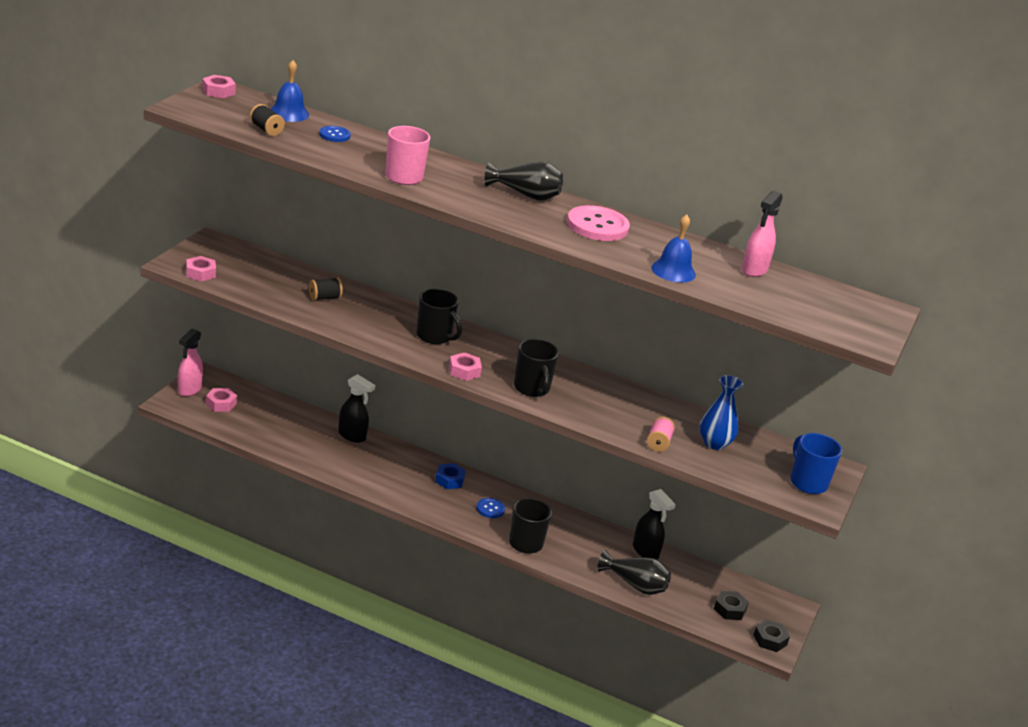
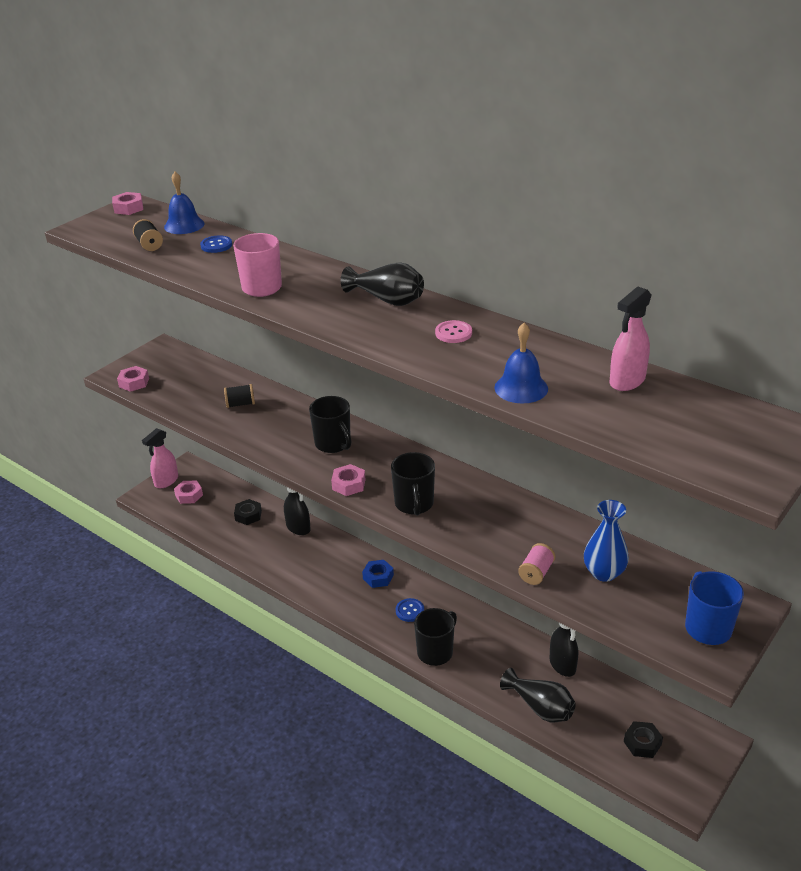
camera: 20 degrees right, 5 degrees up
pink button [567,205,630,241] -> pink button [435,320,472,343], size x0.53
black nut [754,620,790,652] -> black nut moved to [234,499,262,525]

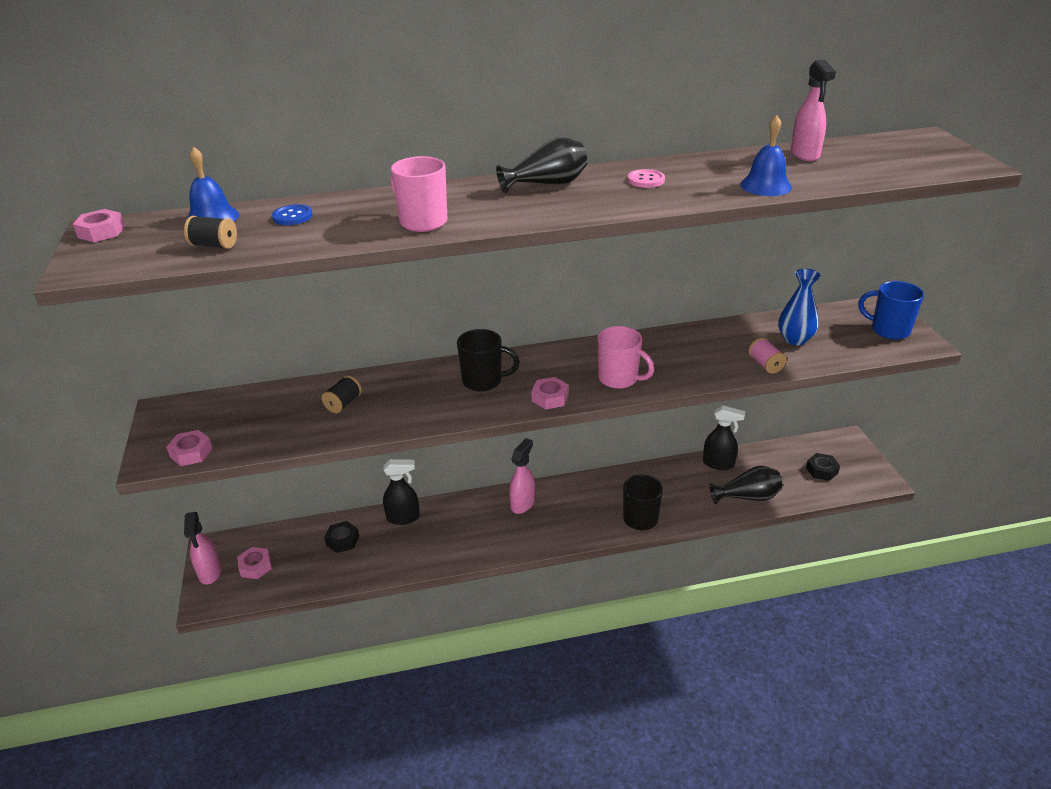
camera: 50 degrees left, 0 degrees up
blue nut [362,560,394,588] -> pink spray bottle [509,438,535,514]
black mug [391,452,435,516] -> pink mug [597,326,654,389]
blue button [396,598,424,622] -> none

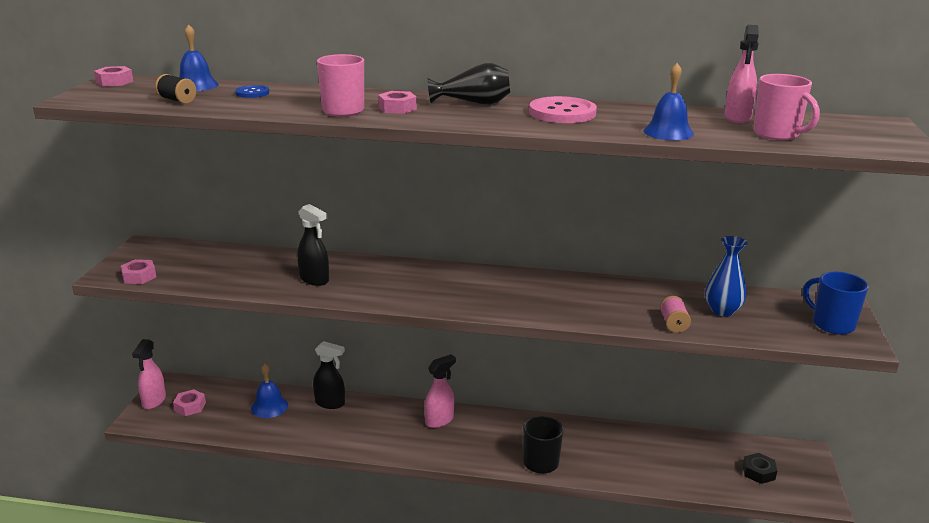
camera: 20 degrees right, 10 degrees down
black spool [322,375,362,413] -> none
black nut [324,521,359,553] -> blue bell [251,364,288,418]
black mug [457,329,520,391] -> none
pink nut [532,377,569,410] -> pink nut moved to [378,91,417,114]
pink mug [597,326,654,389] -> pink mug moved to [753,74,820,140]
pink button [628,169,665,188] -> pink button [529,96,597,123], size x1.90
black spray bottle [703,405,746,470] -> black spray bottle moved to [297,204,329,286]
black vase [709,466,782,505] -> none

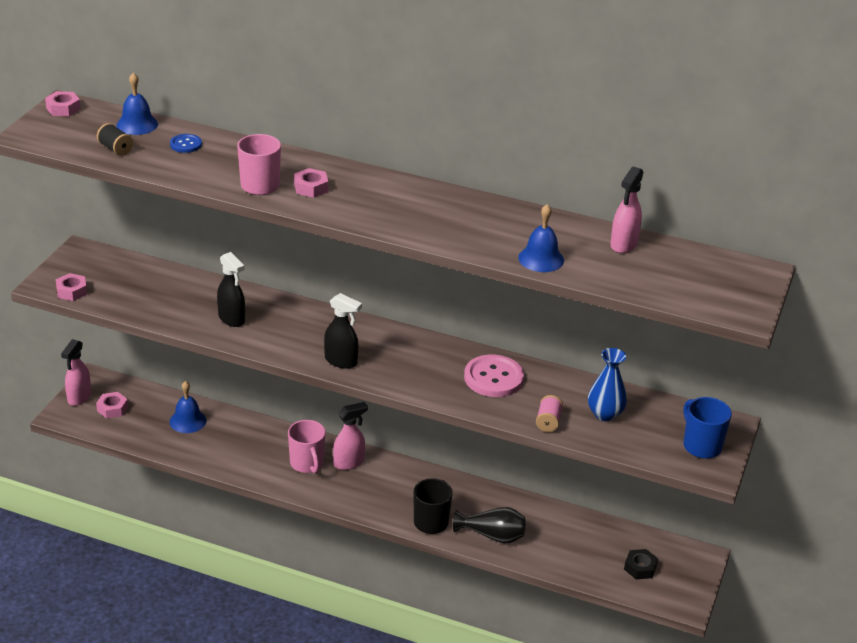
camera: 10 degrees right, 10 degrees up
black spray bottle [313,341,345,409] -> black spray bottle moved to [324,293,362,369]
black vase [428,63,510,105] -> black vase moved to [453,507,525,543]
pink button [529,96,597,123] -> pink button moved to [464,355,524,397]
pink mug [753,74,820,140] -> pink mug moved to [288,420,325,473]

